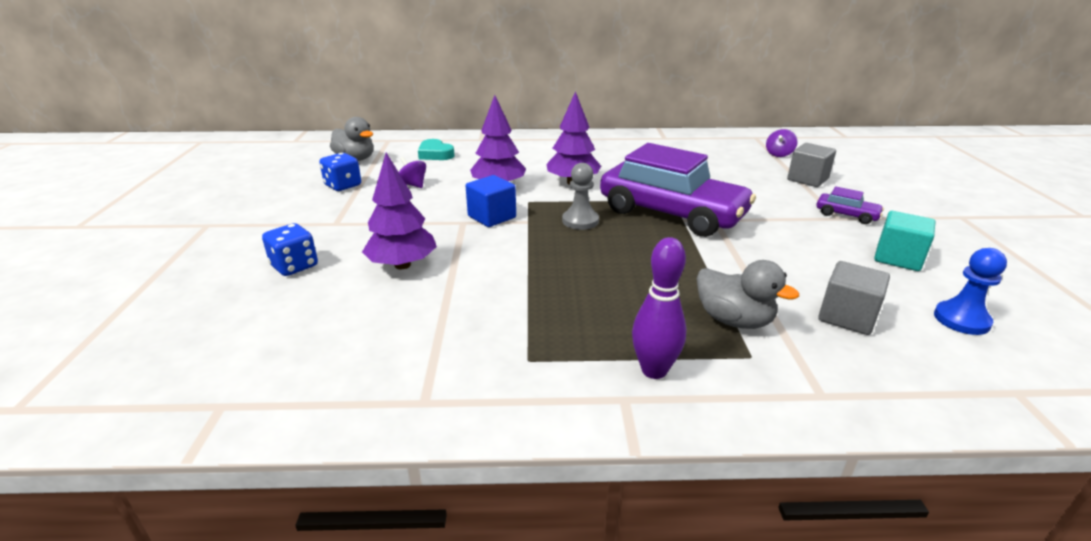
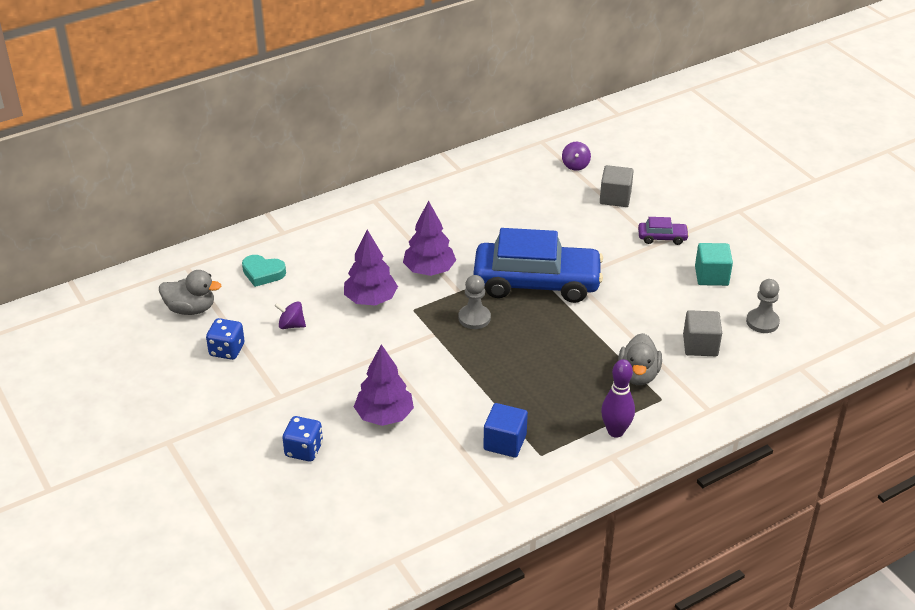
camera: 30 degrees left, 10 degrees up
blue cube [466,175,516,227] -> blue cube moved to [483,403,528,458]
purple car [600,143,756,237] -> blue car [474,228,603,303]
grey duck [697,260,799,329] -> grey duck turned 90 degrees clockwise [618,333,662,385]
blue pawn [934,248,1007,335] -> grey pawn [746,279,780,333]

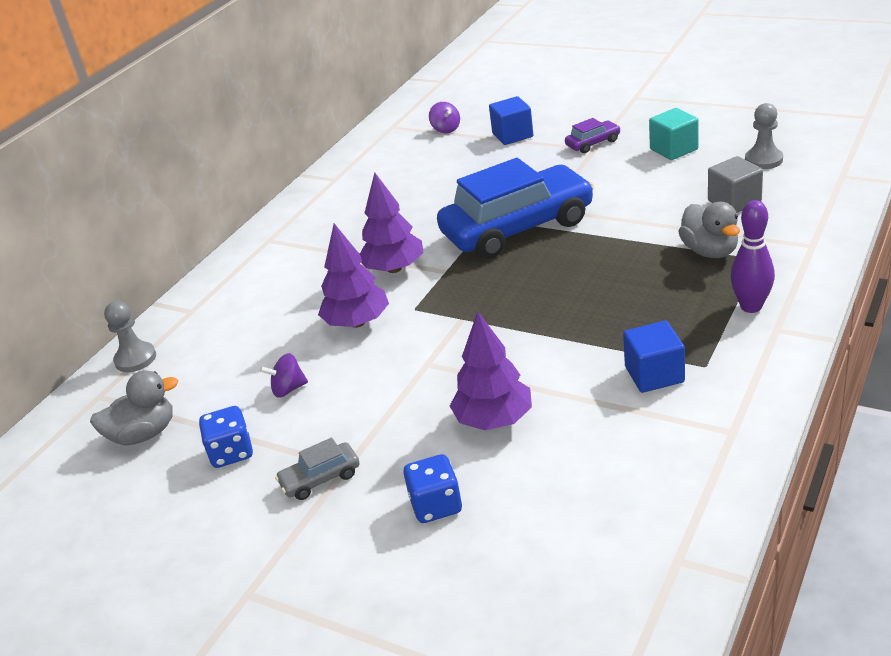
camera: 25 degrees left, 5 degrees down
turquoise heart [242,255,286,287] -> none
grey pawn [458,275,491,329] -> grey pawn moved to [104,301,156,372]
grey cube [600,165,634,207] -> blue cube [489,96,533,145]
none -> grey car [275,438,359,500]

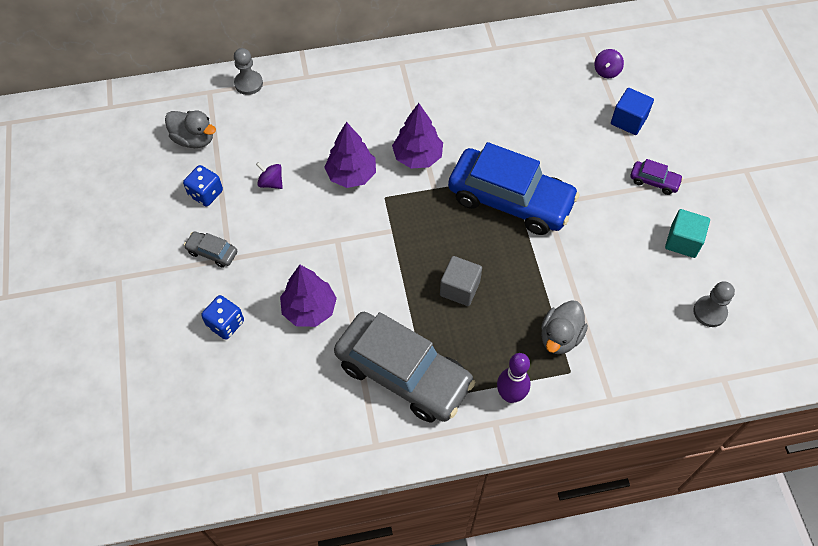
camera: 45 degrees right, 25 degrees up
blue cube [623,321,685,393] -> grey car [334,312,476,423]
grey cube [708,156,763,213] -> grey cube moved to [440,256,482,306]

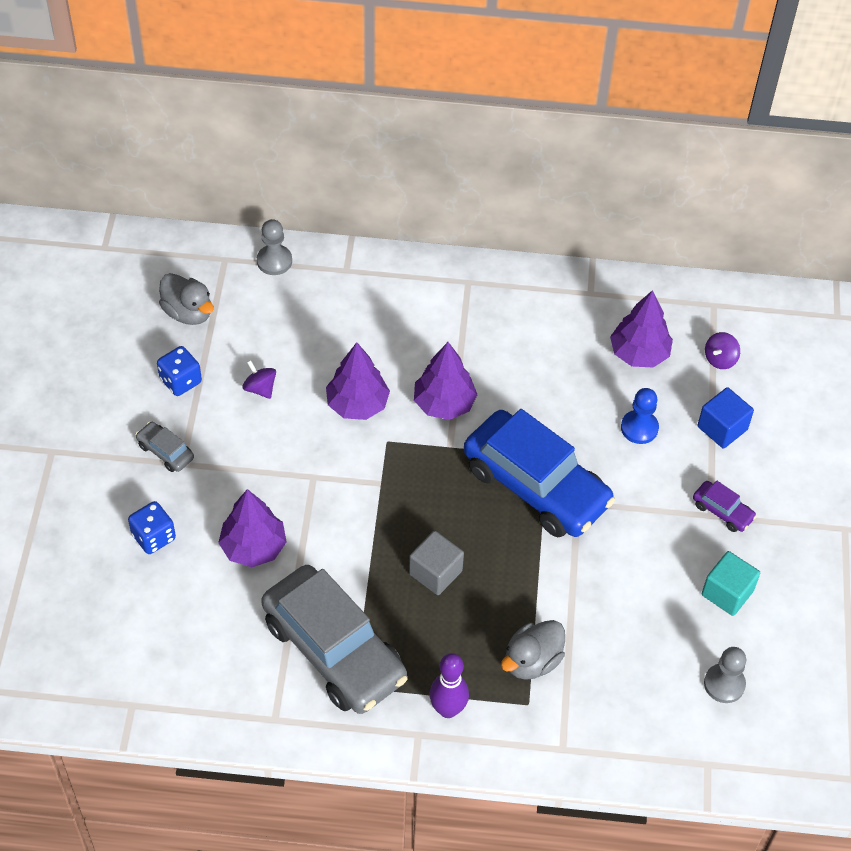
camera: 15 degrees right, 5 degrees down
none -> purple tree [610,290,673,367]
none -> blue pawn [621,388,659,444]

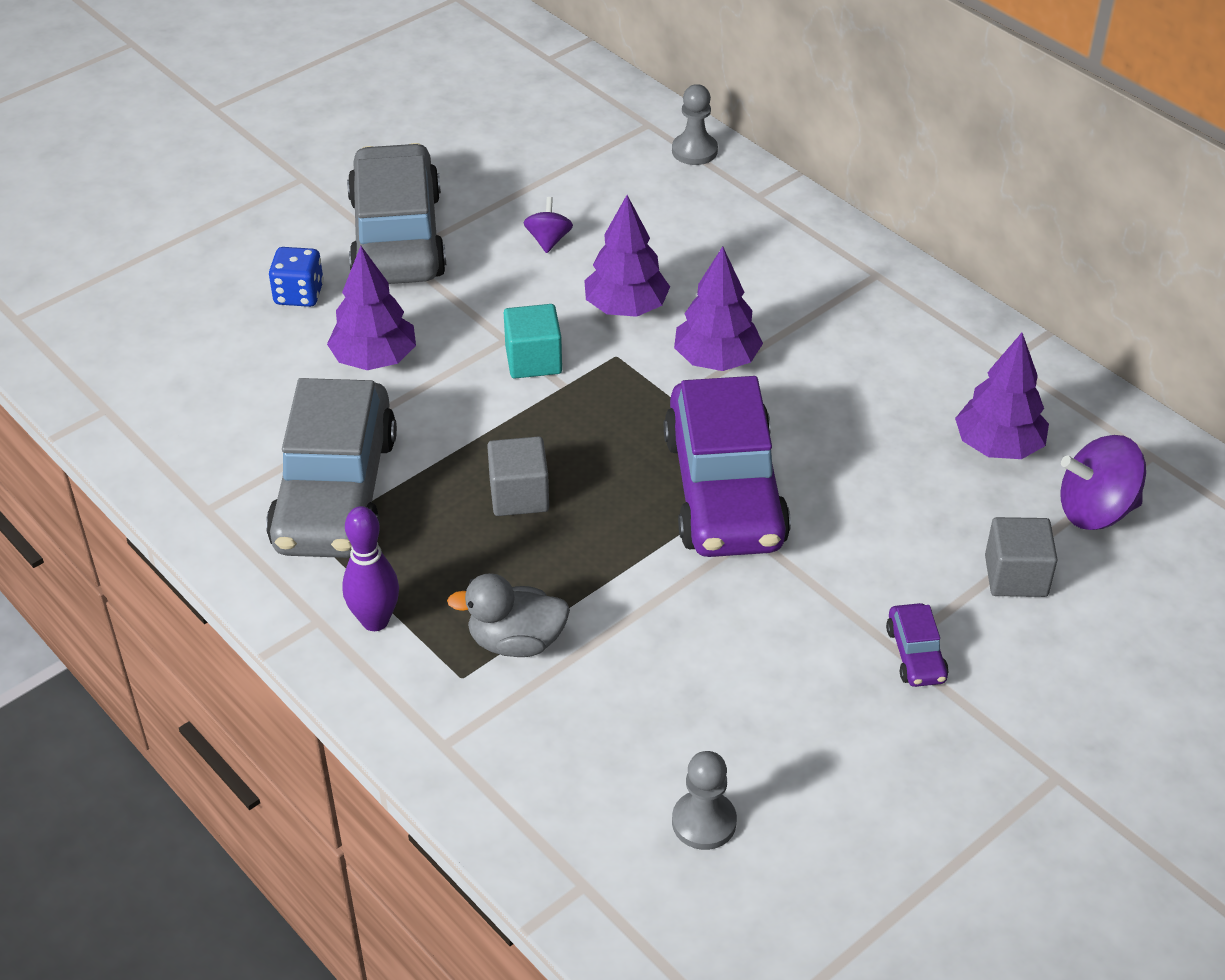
camera: 45 degrees right, 10 degrees down
grey car [135,422,194,472] -> grey car [347,143,446,284], size x2.47
blue dice [157,346,202,396] -> none
grey duck [159,273,214,325] -> none
blue car [464,409,615,537] -> purple car [664,376,791,557]
blue pawn [621,388,659,444] -> none
blue cube [698,387,754,449] -> grey cube [985,517,1058,597]
turquoise cube [702,551,760,616] -> turquoise cube moved to [504,304,562,379]
purple spinning top [705,332,740,369] -> purple spinning top [1061,435,1146,530], size x1.76

